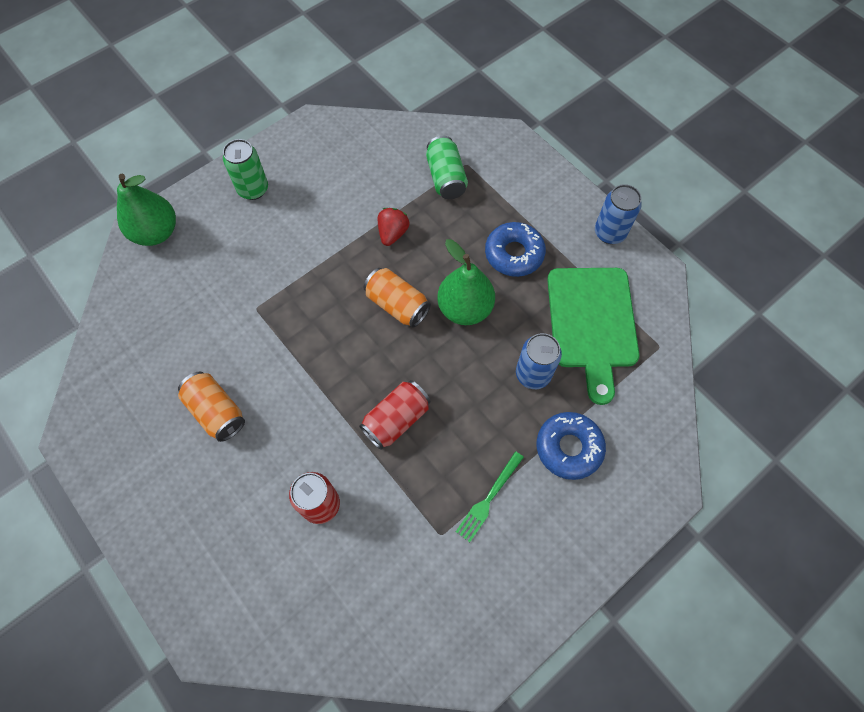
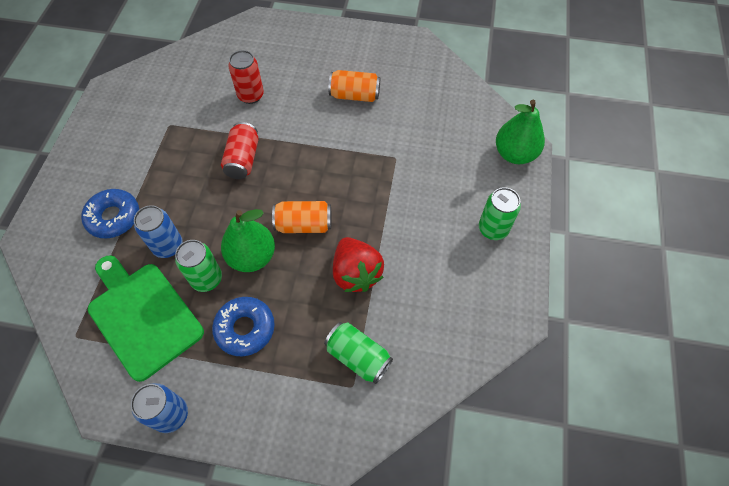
camera: 140 degrees right, 5 degrees down
red strawberry [378,208,409,246] -> red strawberry [333,237,384,292], size x1.62
green fork [456,451,524,542] -> none
none -> green can [175,240,222,292]

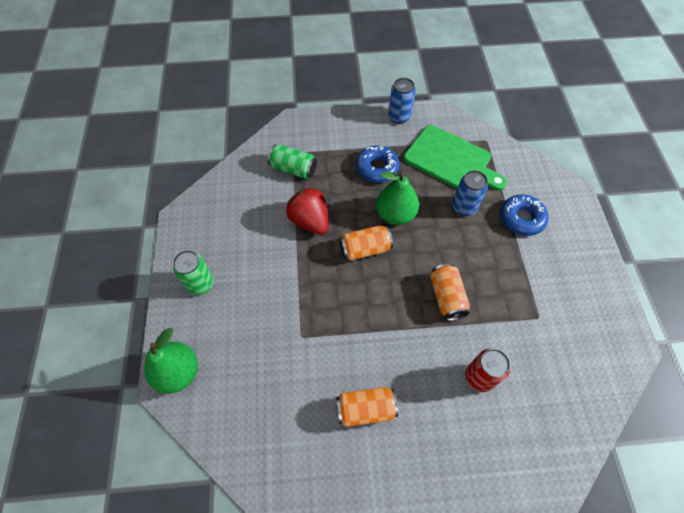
camera: 165 degrees right, 0 degrees up
green can [175,240,222,292] -> none
red can [221,122,259,179] -> orange can [430,264,470,321]

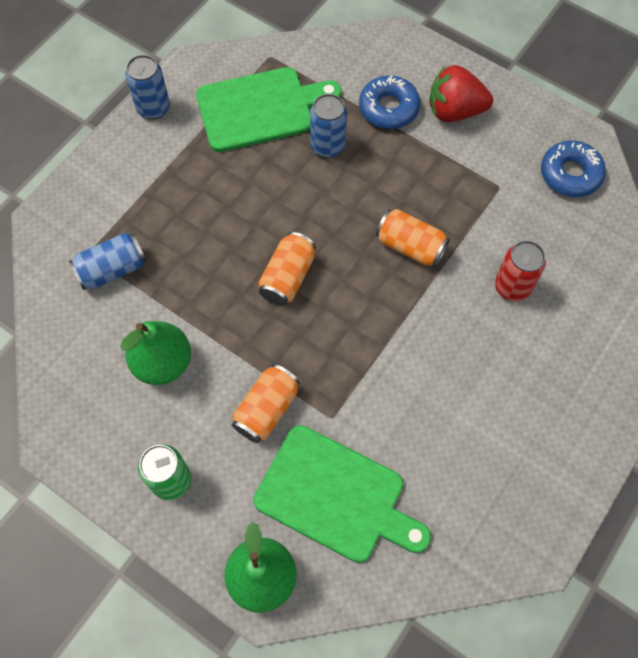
camera: 50 degrees left, 5 degrees up
green can [268,145,317,179] -> blue can [69,233,146,290]
red strawberry [286,187,329,235] -> red strawberry moved to [430,65,493,122]
orange can [336,387,398,427] -> orange can moved to [232,364,300,443]
blue donut [356,145,400,183] -> blue donut moved to [541,140,606,197]
green pear [376,170,419,225] -> green pear moved to [120,321,191,385]
none -> green cutting board [253,425,431,563]

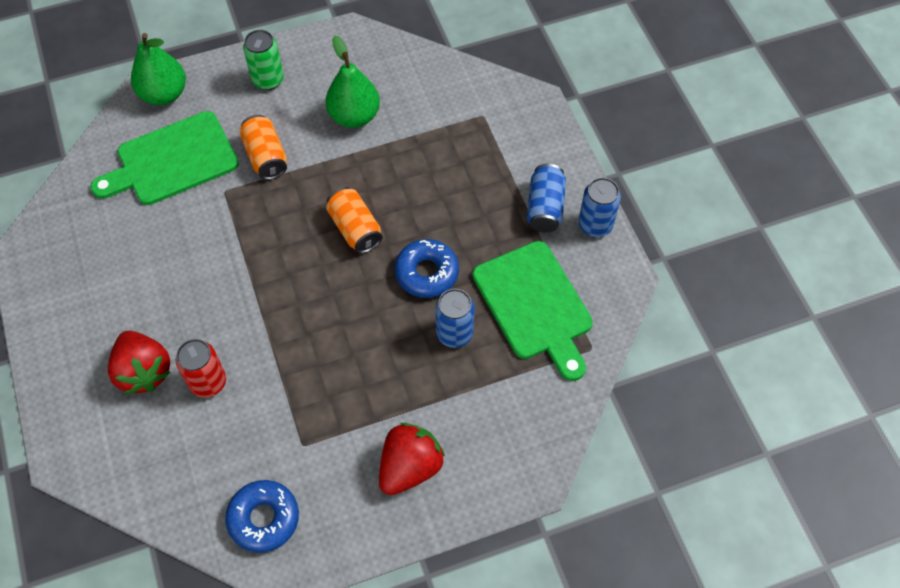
camera: 125 degrees right, 5 degrees down
blue can [69,233,146,290] -> blue can moved to [527,164,566,232]
green cutting board [196,67,341,152] -> green cutting board turned 45 degrees counterclockwise [473,241,593,381]
blue donut [359,75,420,129] -> blue donut moved to [395,239,459,298]
orange can [376,209,450,267] -> none
none -> red strawberry [108,331,171,395]

